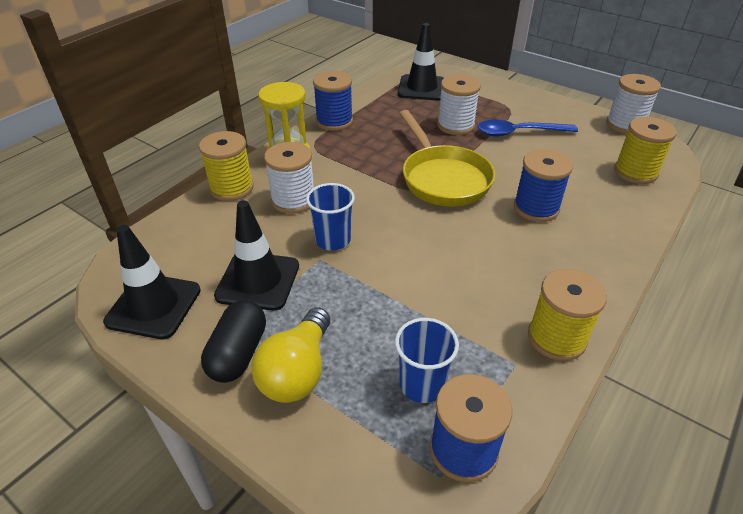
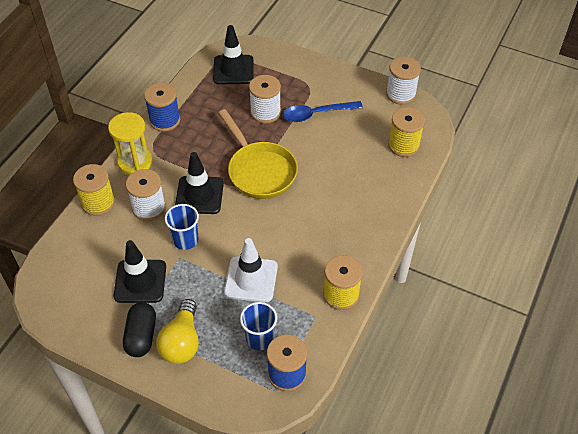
camera: 10 degrees left, 10 degrees up
black traffic cone [103,225,201,339] -> black traffic cone moved to [175,152,224,214]
blue spool [514,149,573,222] -> none
none -> white traffic cone [224,238,278,302]

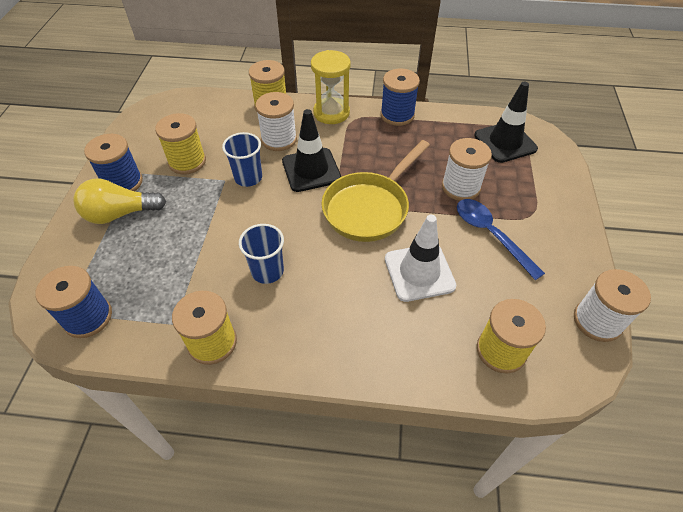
camera: 70 degrees right, 0 degrees up
black traffic cone [113,240,166,303] -> yellow spool [155,113,206,175]
black capsule [123,302,156,357] -> blue spool [84,134,143,191]
white traffic cone [224,238,278,302] -> white traffic cone moved to [385,215,457,302]
blue cup [240,302,277,350] -> blue cup moved to [239,224,284,284]

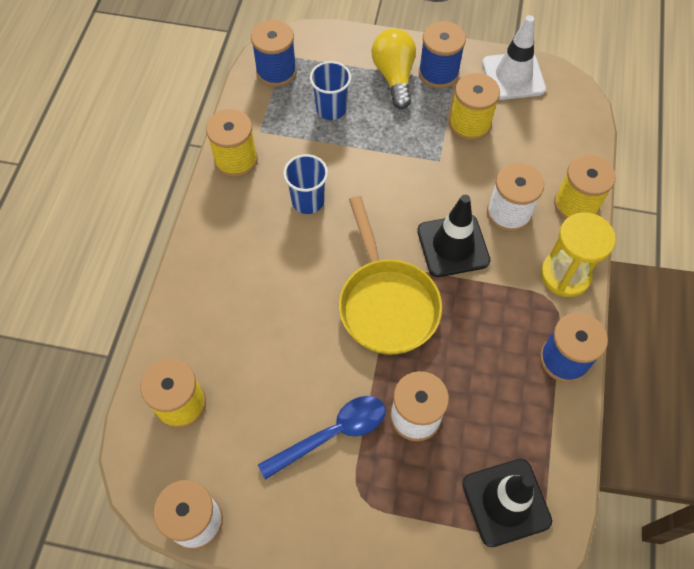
camera: 95 degrees right, 10 degrees up
blue cup [222,132,262,187] -> blue cup moved to [310,61,351,120]
yellow pan [321,140,430,242] -> yellow pan turned 150 degrees counterclockwise [339,196,442,355]
white traffic cone [385,215,457,302] -> white traffic cone moved to [482,15,546,100]

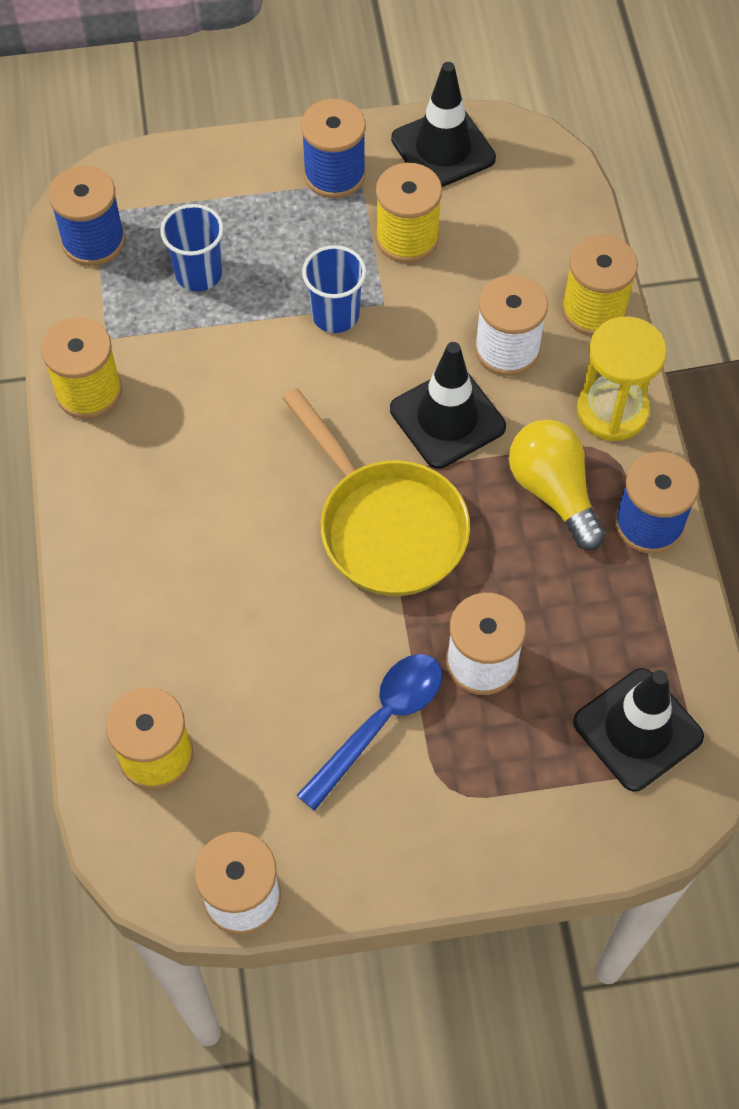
camera: 20 degrees left, 0 degrees up
blue cup [283,154,328,214] -> blue cup moved to [302,245,366,333]
yellow light bulb [371,28,416,109] -> yellow light bulb moved to [509,419,606,550]
white traffic cone [482,15,546,100] -> black traffic cone [391,62,496,187]

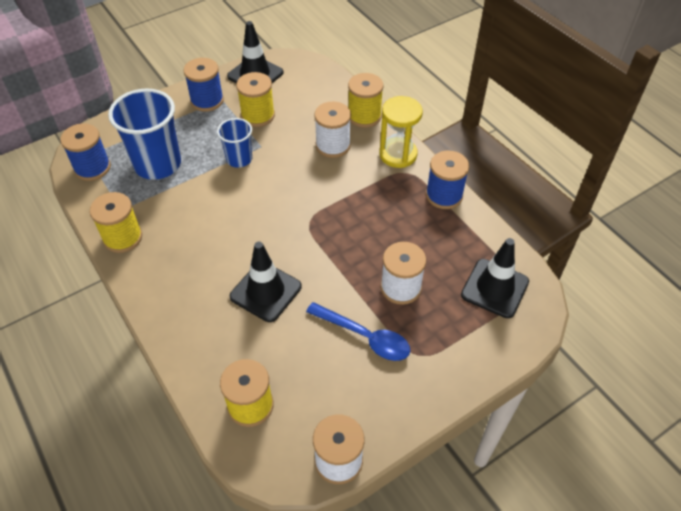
camera: 25 degrees left, 10 degrees down
blue cup [160,204,224,291] -> blue cup [108,89,181,180], size x1.78
yellow pan [282,388,470,596] -> none
blue spoon [296,654,442,811] -> blue spoon turned 105 degrees clockwise [306,302,410,361]
black traffic cone [390,342,506,469] -> black traffic cone moved to [230,242,302,322]
yellow light bulb [509,419,606,550] -> none

